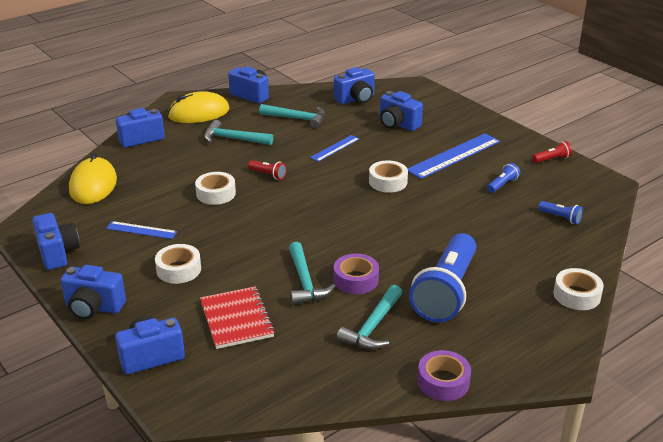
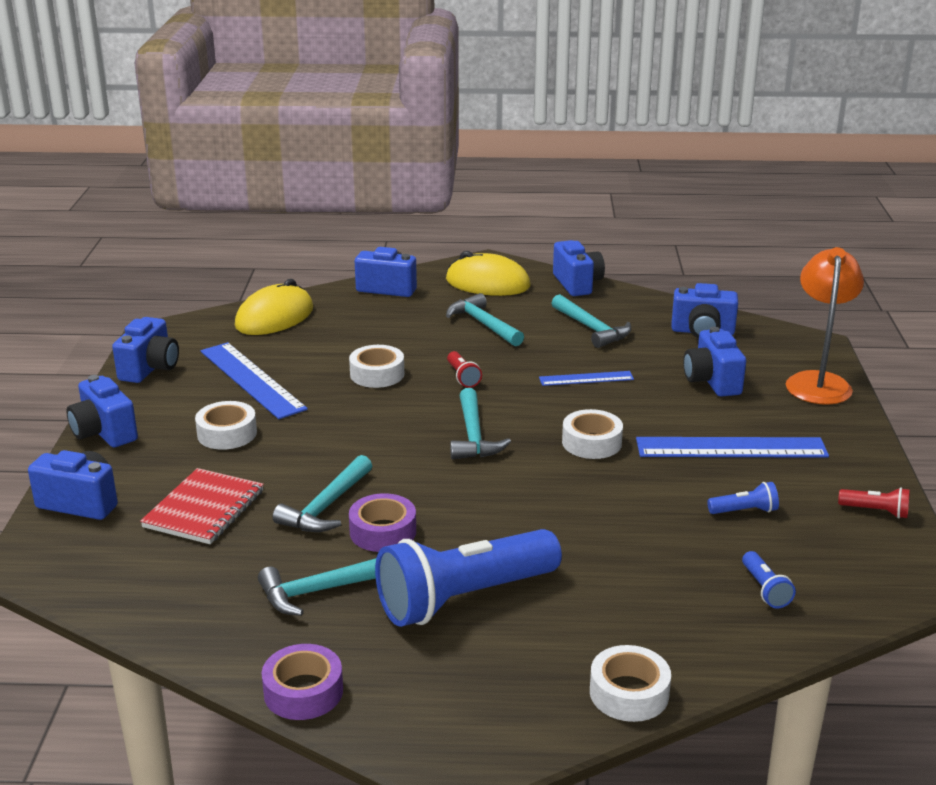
camera: 40 degrees right, 5 degrees down
blue ruler [106,221,177,239] -> blue ruler [201,342,308,419], size x1.82
none -> turquoise hammer [450,388,511,459]
none -> orange lamp [786,247,864,405]

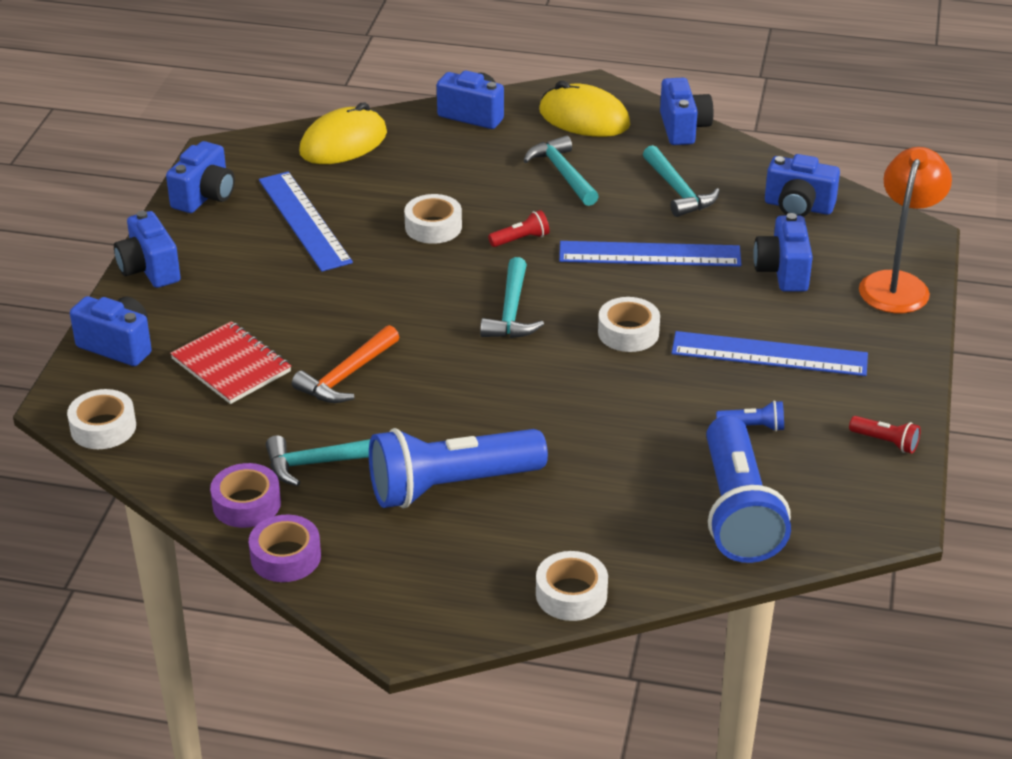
camera: 10 degrees right, 10 degrees up
red notebook [140,468,264,544] -> red notebook turned 75 degrees counterclockwise [170,321,291,404]
white tape [195,401,257,450] -> white tape moved to [67,389,136,449]
turquoise hammer [273,455,372,532] -> orange hammer [292,325,399,403]
purple tape [349,493,416,552] -> purple tape moved to [210,463,281,528]
red flashlight [447,351,482,388] -> red flashlight turned 105 degrees counterclockwise [488,210,550,247]
blue ruler [539,371,634,386] -> blue ruler [559,241,742,267], size x1.82
blue flashlight [742,551,796,609] -> blue flashlight [706,416,791,563], size x2.47

